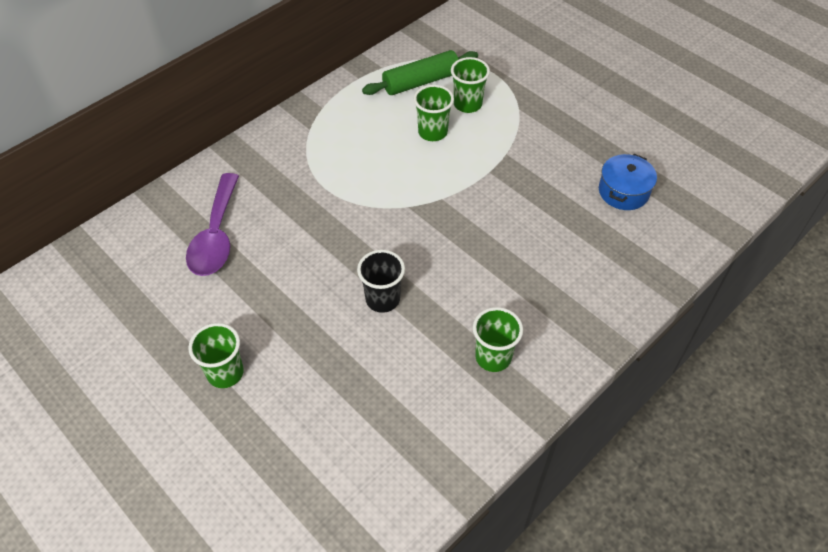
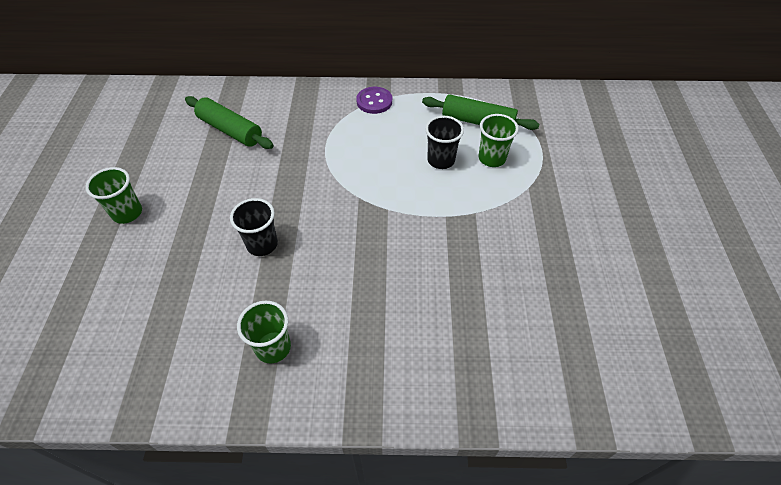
camera: 45 degrees right, 0 degrees up
purple spoon [186,173,239,276] -> green rolling pin [185,96,274,149]
green cup [414,85,454,141] -> black cup [425,116,464,169]
blue pot [599,154,657,210] -> none
none -> purple button [356,87,392,114]

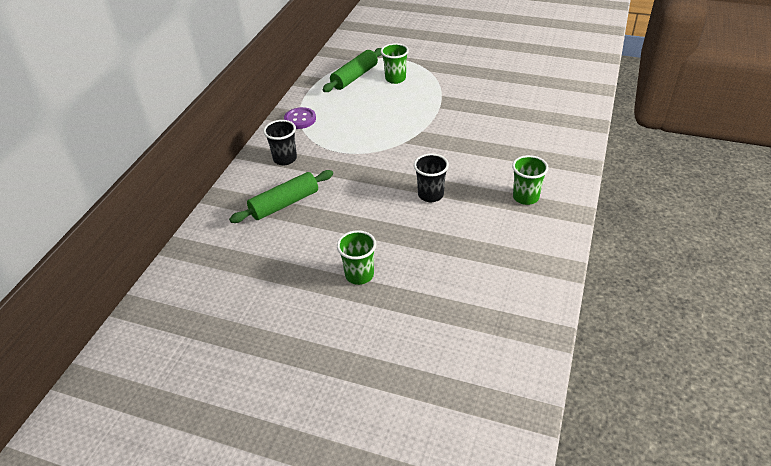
camera: 70 degrees left, 10 degrees down
black cup [425,116,464,169] -> black cup moved to [263,120,297,165]

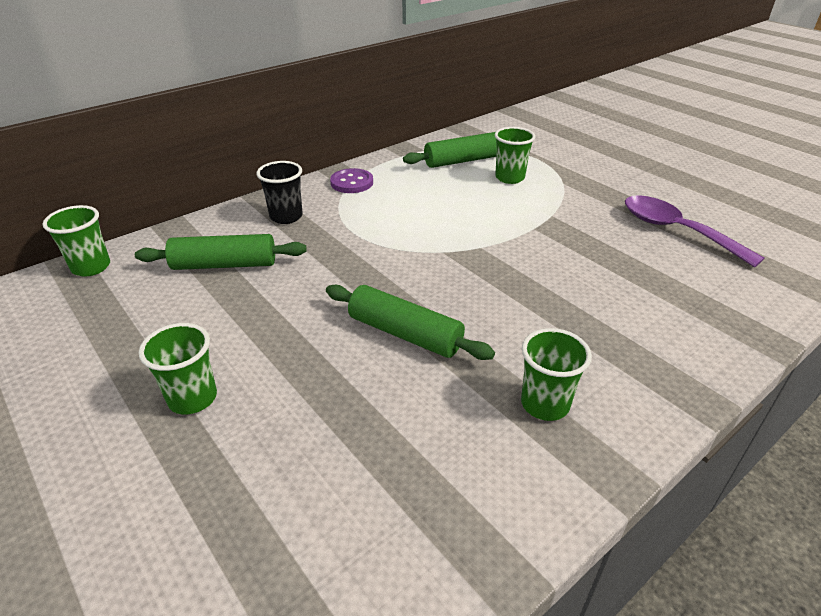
camera: 30 degrees right, 5 degrees down
black cup [414,154,449,202] -> green rolling pin [326,285,495,360]
none -> green cup [43,205,110,277]
none -> purple spoon [625,195,765,268]

